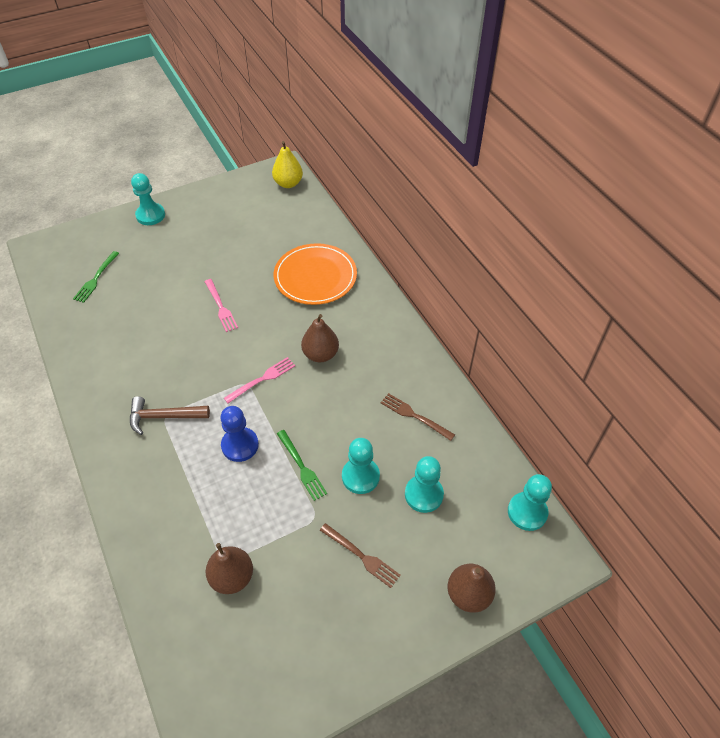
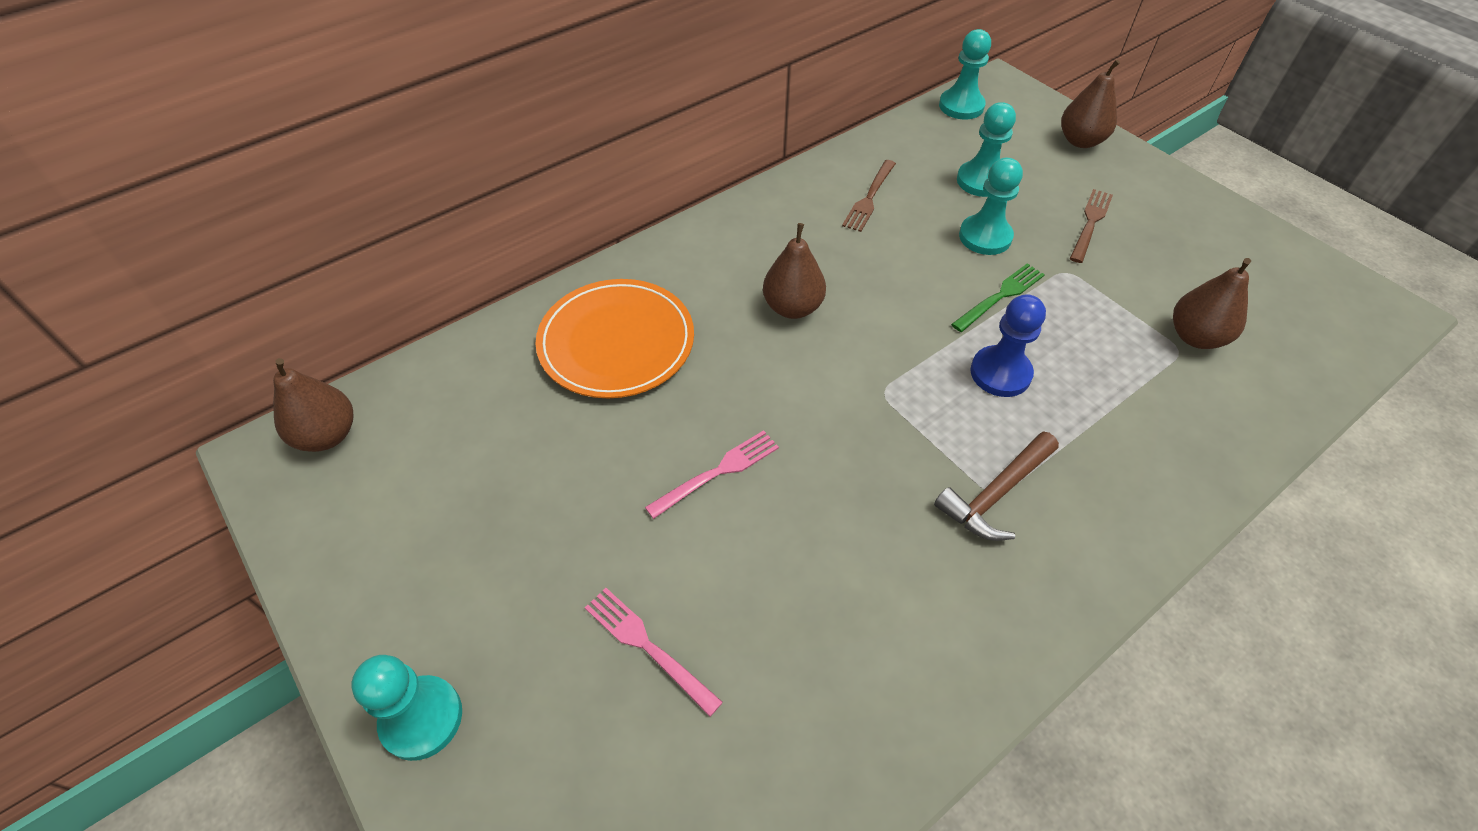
camera: 100 degrees left, 0 degrees up
green fork [73,251,119,303] -> none
brown hammer [130,396,210,435] -> brown hammer turned 60 degrees clockwise [934,432,1059,541]
pink fork [224,357,295,403] -> pink fork moved to [585,588,723,716]
yellow pear [272,141,303,188] -> brown pear [273,358,353,452]

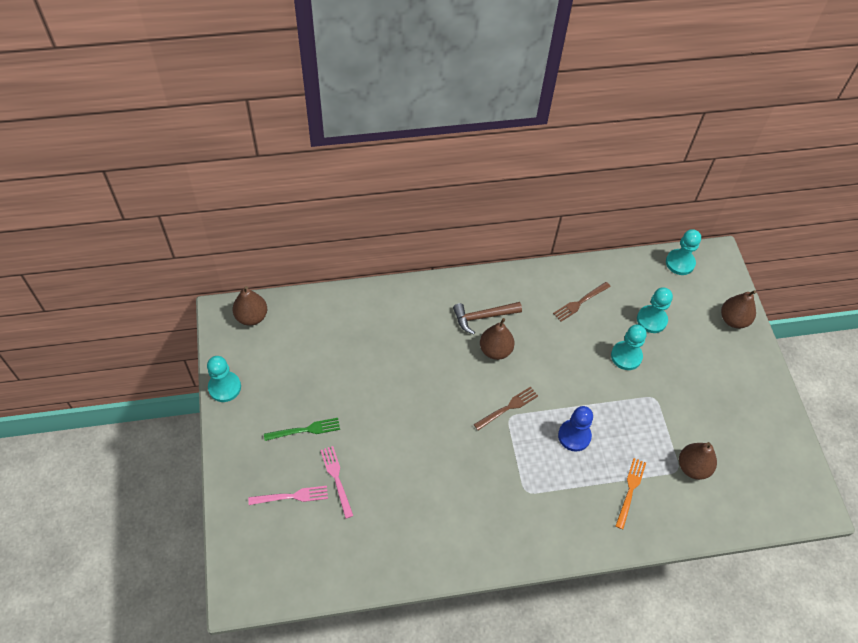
camera: 25 degrees right, 5 degrees up
turquoise pawn [351,655,462,761] -> turquoise pawn moved to [207,356,241,402]
orange plate [536,279,694,398] -> none
pink fork [645,430,779,519] -> pink fork moved to [248,486,328,505]
brown hammer [934,432,1059,541] -> brown hammer moved to [453,302,522,334]
green fork [951,263,1045,332] -> green fork moved to [264,418,340,441]
brown fork [1070,189,1113,263] -> brown fork moved to [473,387,538,430]
none -> orange fork [615,458,646,529]

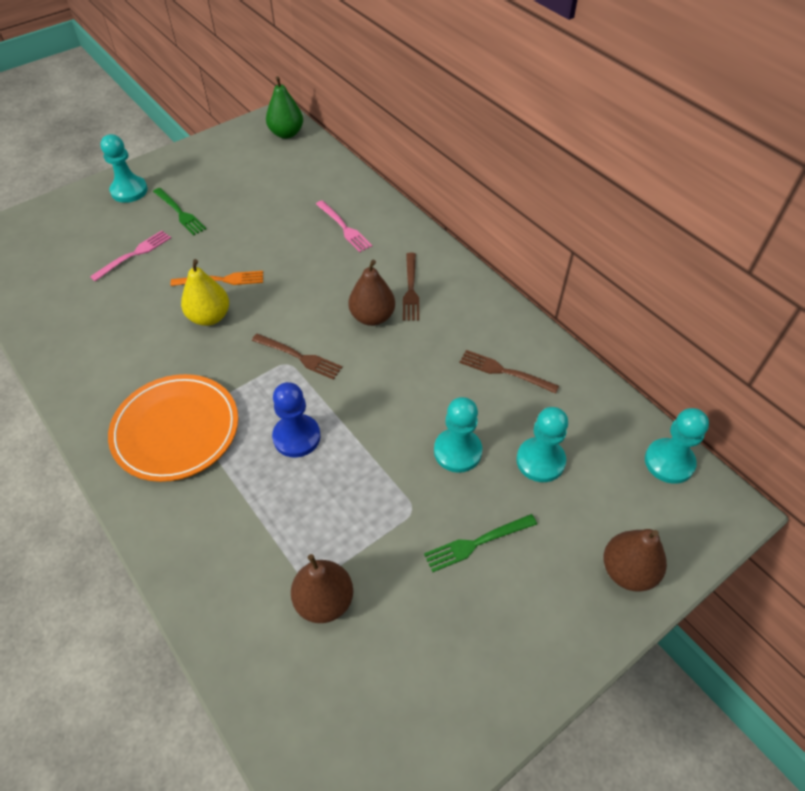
camera: 65 degrees right, 5 degrees down
turquoise pawn [207,356,241,402] -> turquoise pawn moved to [100,134,148,203]
brown pear [233,286,267,326] -> green pear [266,76,303,139]
pink fork [248,486,328,505] -> pink fork moved to [316,200,372,252]
brown hammer [453,302,522,334] -> brown fork [403,253,419,321]
orange fork [615,458,646,529] -> orange fork moved to [171,271,263,286]
none -> orange plate [108,374,238,482]
none -> yellow pear [181,259,229,326]
none -> green fork [424,514,537,572]

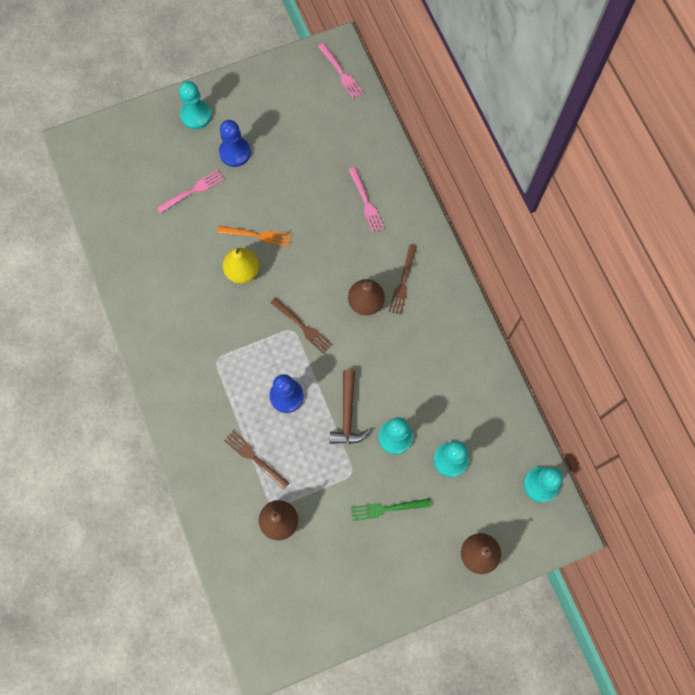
camera: 15 degrees right, 20 degrees up
orange plate [108,374,238,482] -> none
green fork [153,188,206,235] -> blue pawn [219,120,251,167]
green pear [266,76,303,139] -> pink fork [318,43,364,99]
brown fork [460,350,559,394] -> brown fork moved to [224,431,289,489]
none -> brown hammer [330,370,370,444]

